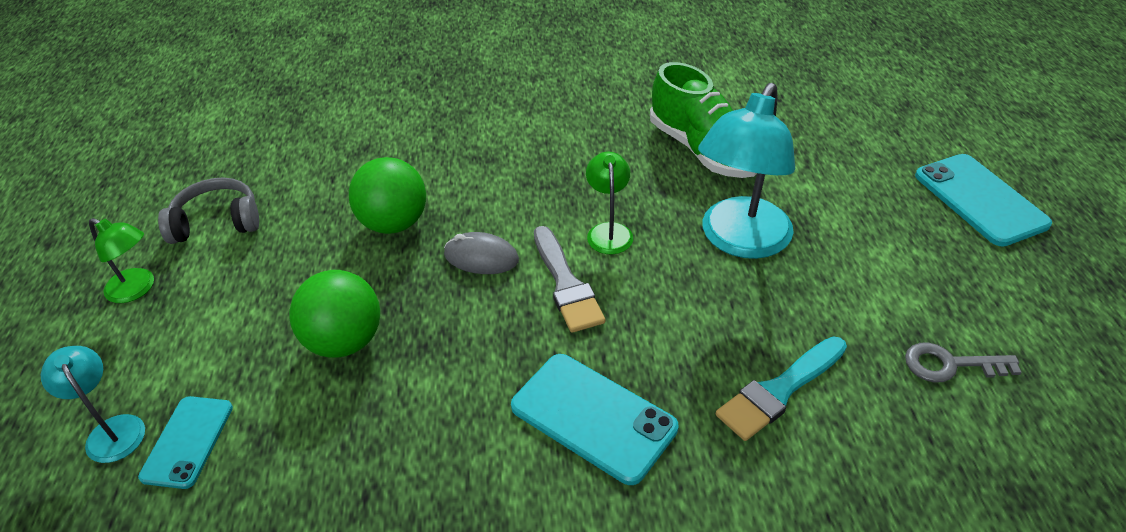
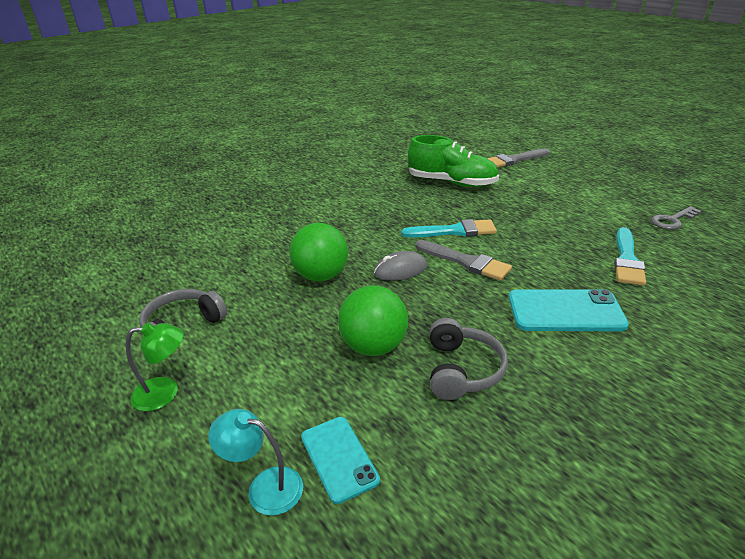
camera: 35 degrees left, 10 degrees down
green lamp [586,152,633,254] -> turquoise brush [401,219,497,238]
turquoise lamp [698,83,795,259] -> none
turquoise phone [915,154,1052,246] -> none
none -> grey headphones [430,318,508,400]
none -> grey brush [487,148,550,168]

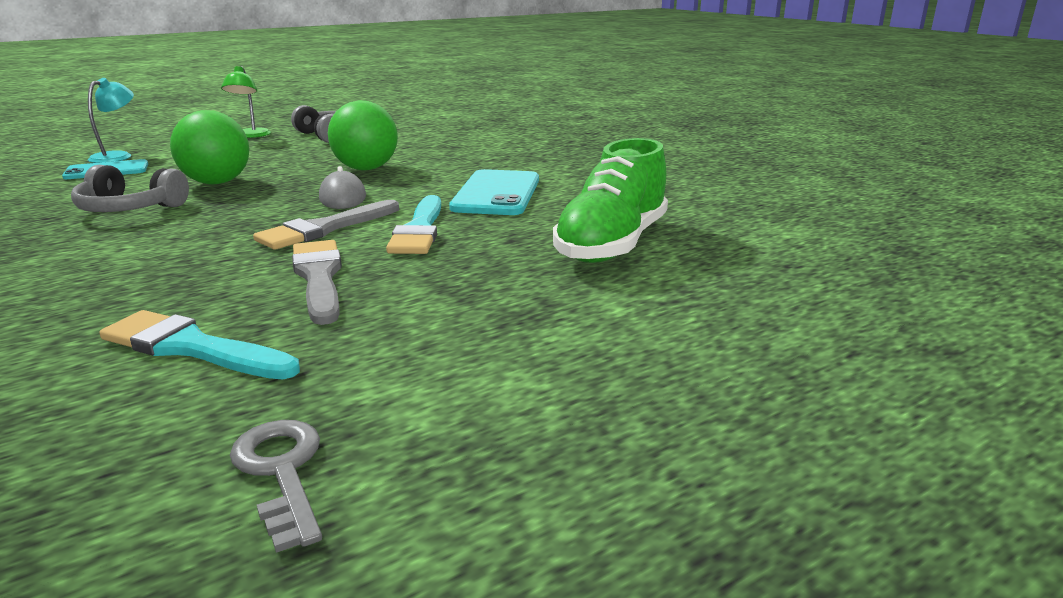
camera: 95 degrees right, 10 degrees down
grey brush [487,148,550,168] -> grey brush moved to [292,240,342,325]
turquoise phone [509,289,629,331] -> turquoise phone moved to [449,169,539,215]

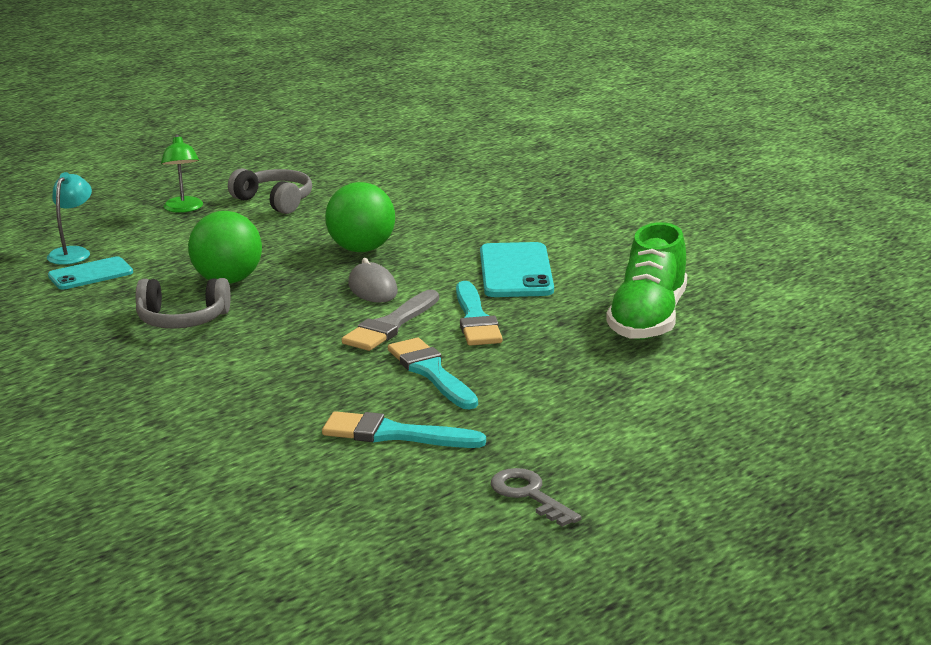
camera: 10 degrees left, 0 degrees up
grey brush [292,240,342,325] -> turquoise brush [388,338,478,409]

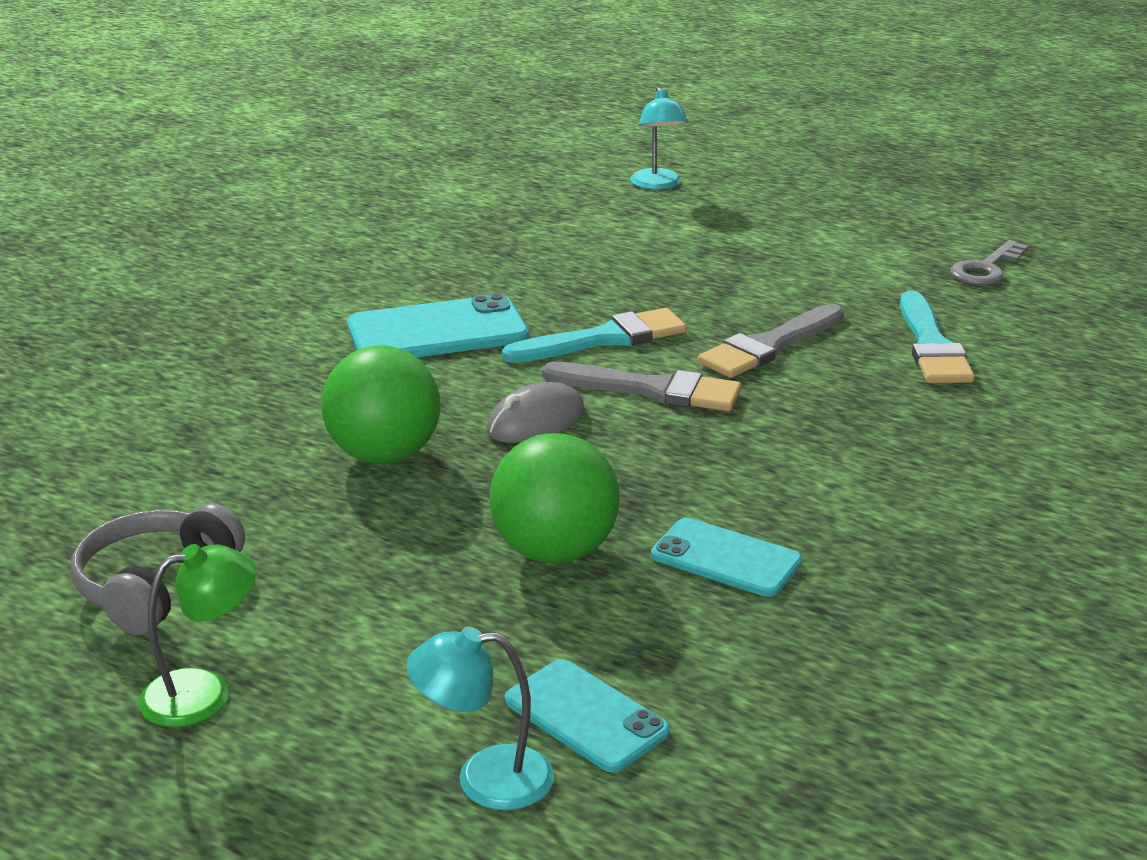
camera: 105 degrees left, 5 degrees up
grey headphones [136,278,231,329] -> turquoise phone [651,518,802,597]
turquoise brush [388,338,478,409] -> grey brush [698,304,844,378]
green shoe [606,222,687,340] -> none
none -> turquoise lamp [630,87,688,190]

